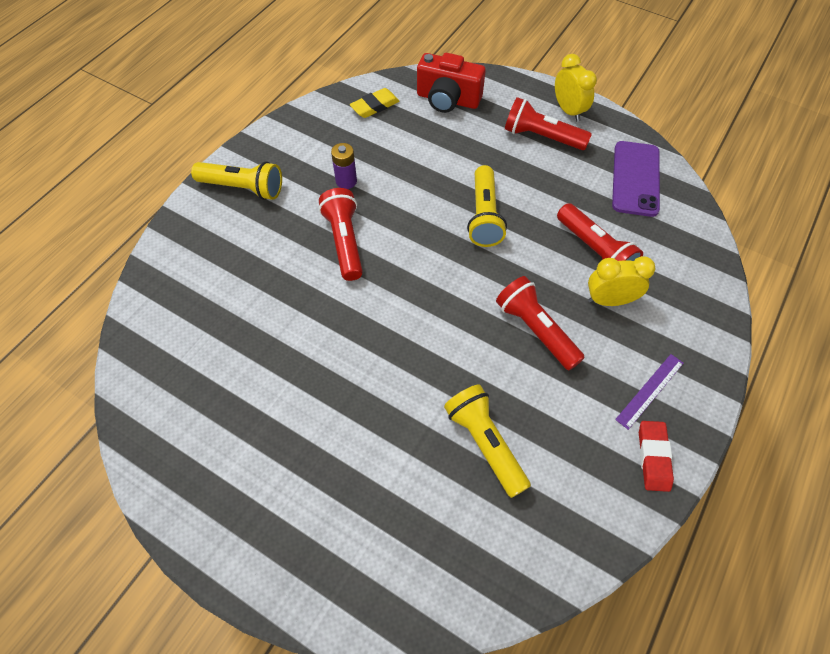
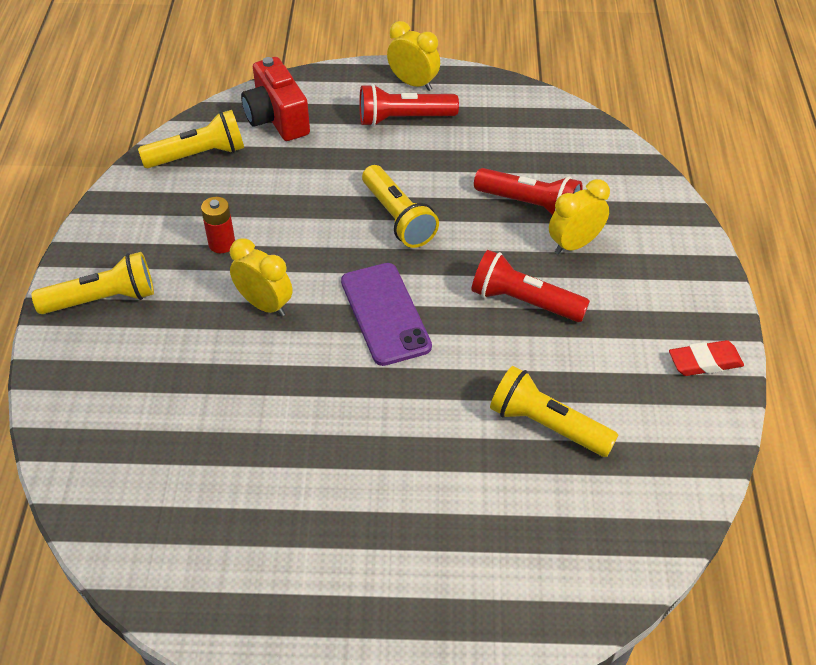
camera: 30 degrees left, 10 degrees down
red flashlight [319,188,363,281] -> yellow clock [230,238,293,317]
purple battery [331,143,357,189] -> red battery [201,197,235,253]
yellow eraser [350,88,400,118] -> yellow flashlight [138,110,244,168]
red camera [417,53,486,113] -> red camera turned 75 degrees clockwise [241,57,310,141]
purple phone [612,141,660,217] -> purple phone moved to [341,263,432,366]
purple ruler [615,354,684,430] -> none
red eraser [639,421,674,492] -> red eraser turned 75 degrees counterclockwise [669,340,744,376]

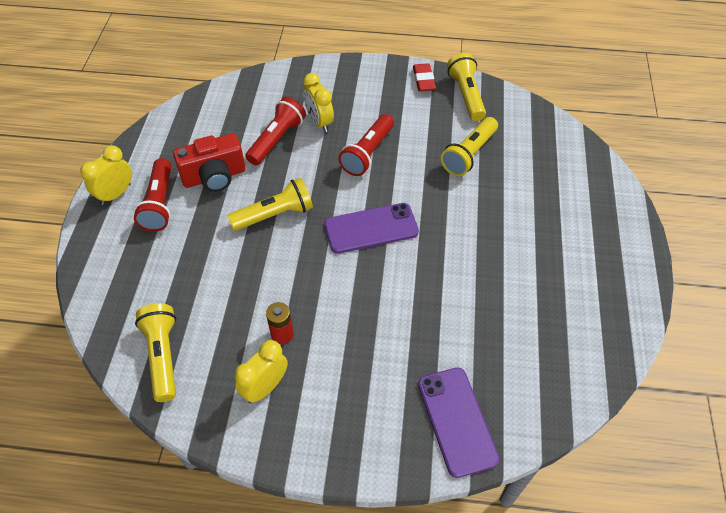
camera: 85 degrees left, 5 degrees up
yellow flashlight [32,252,154,314] -> yellow flashlight moved to [447,53,486,121]
yellow clock [230,238,293,317] -> yellow clock moved to [234,340,288,403]
red camera [241,57,310,141] -> red camera moved to [173,133,246,192]
none -> purple phone [418,368,499,478]

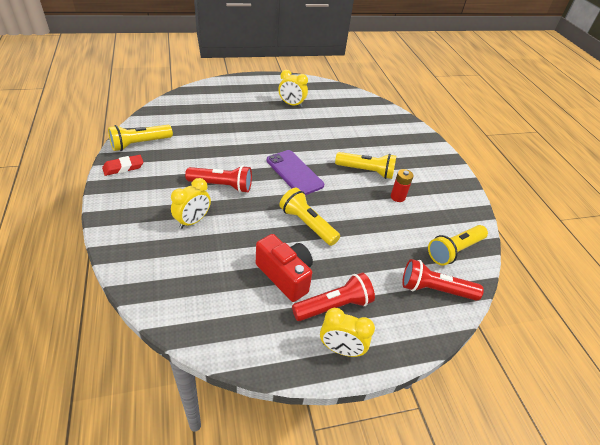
camera: 115 degrees left, 10 degrees down
yellow clock [234,340,288,403] -> yellow clock moved to [279,70,308,108]
red flashlight [245,97,306,165] -> red flashlight moved to [402,259,484,301]
purple phone [418,368,499,478] -> none
yellow flashlight [441,117,498,176] -> yellow flashlight moved to [335,152,396,179]

